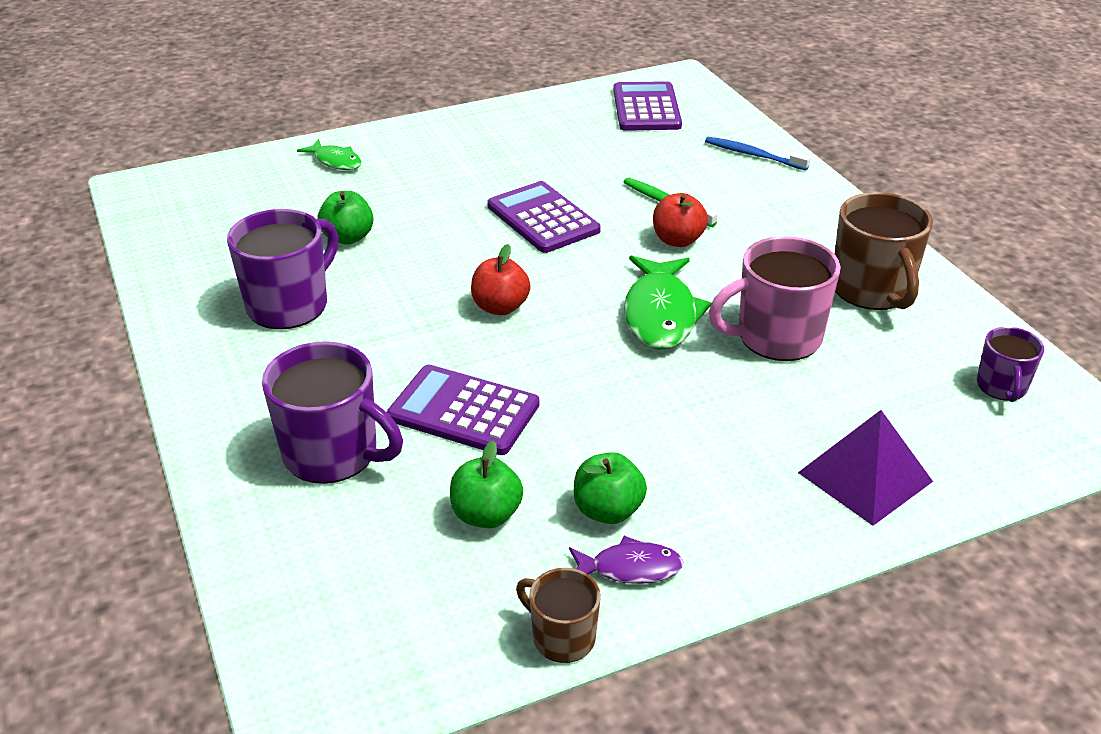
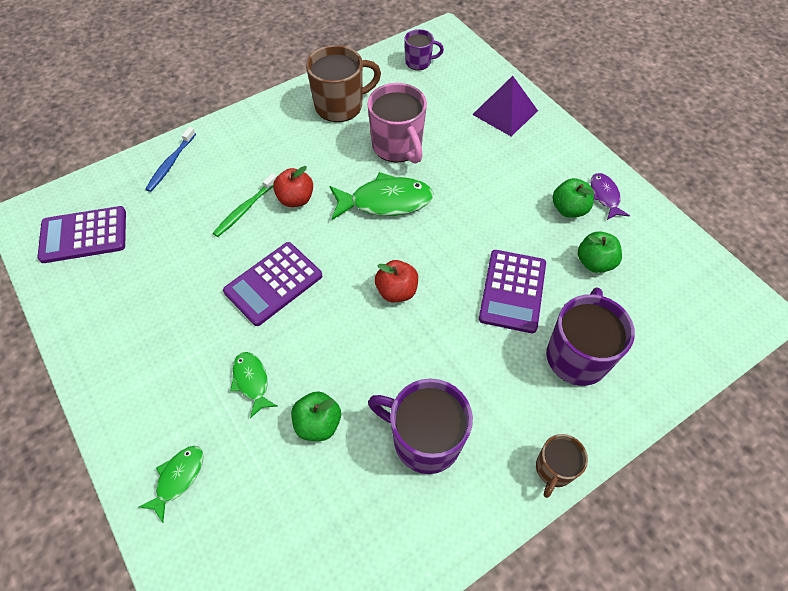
camera: 100 degrees left, 20 degrees up
brown mug [516,568,601,663] -> brown mug moved to [536,434,588,498]
none -> green fish [230,352,277,418]

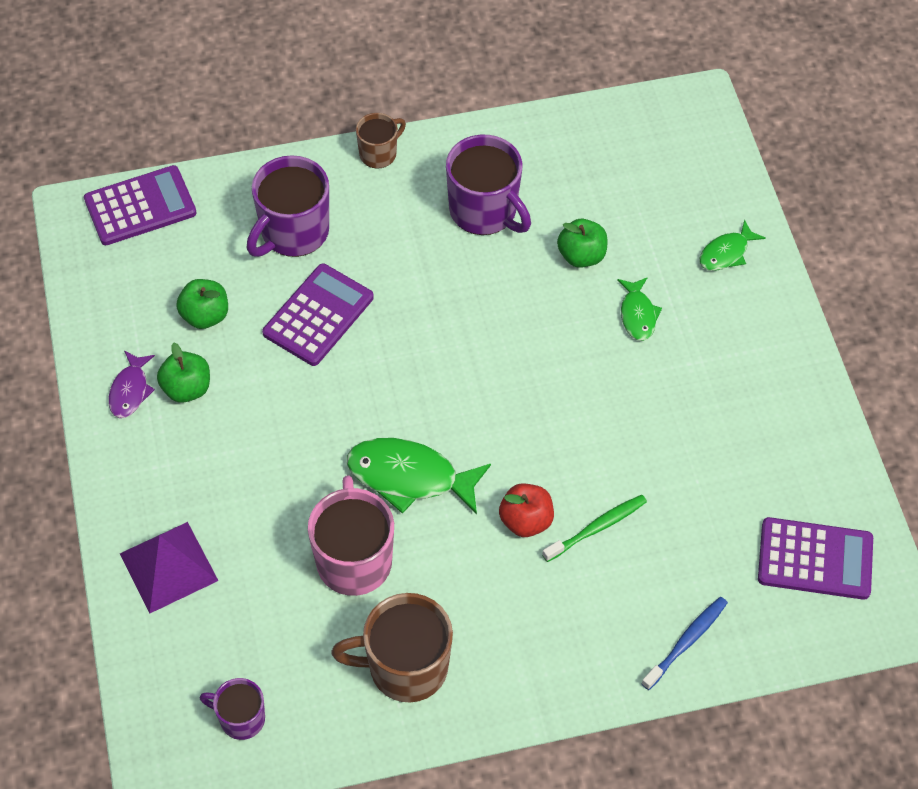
camera: 160 degrees left, 0 degrees up
purple calculator [223,242,322,326] -> purple calculator moved to [84,165,196,245]
red apple [375,260,418,302] -> none

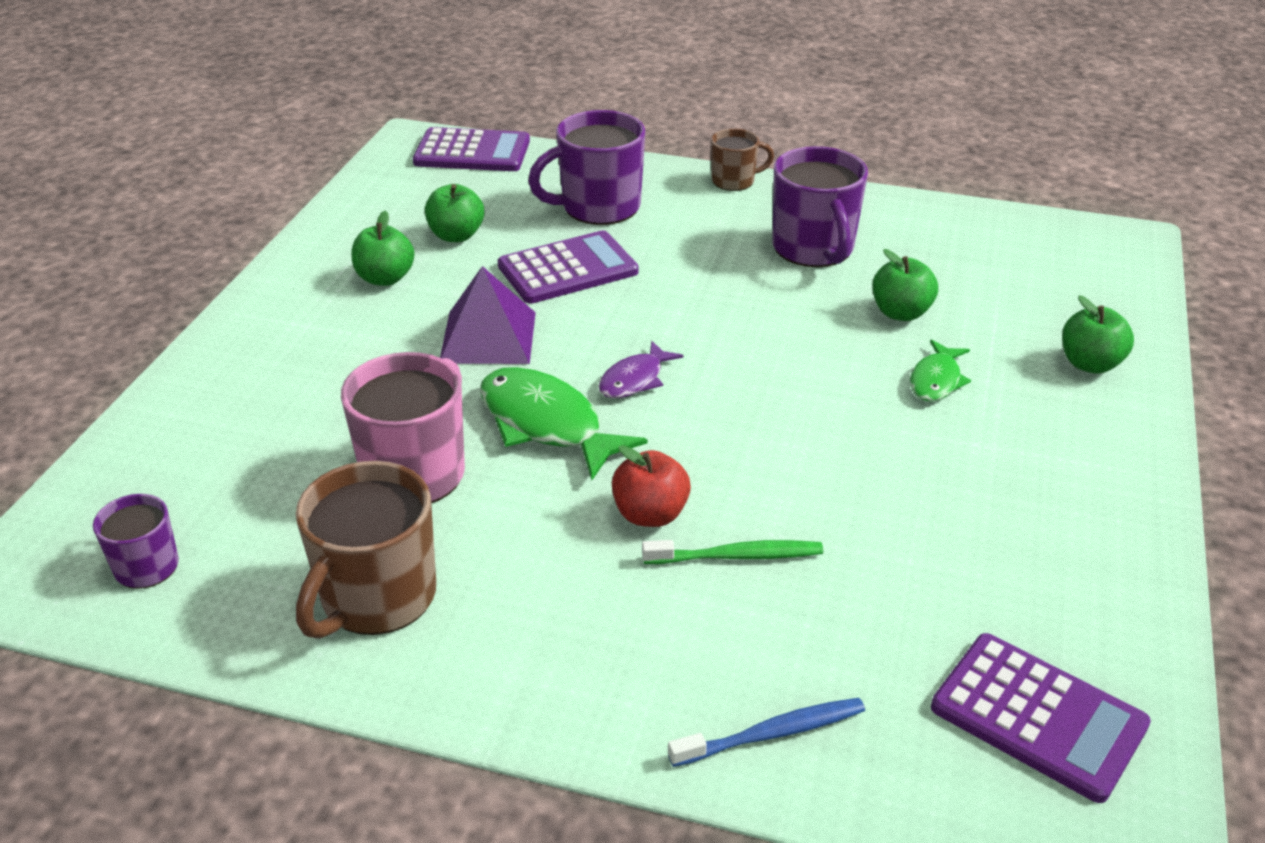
camera: 30 degrees right, 20 degrees down
purple fish [108,351,155,418] -> purple fish moved to [598,341,684,398]
purple pyramid [120,522,219,614] -> purple pyramid moved to [440,266,536,364]
brown mug [331,593,453,703] -> brown mug turned 90 degrees counterclockwise [296,461,436,639]
green fish [699,219,766,271] -> green apple [1062,295,1134,374]

